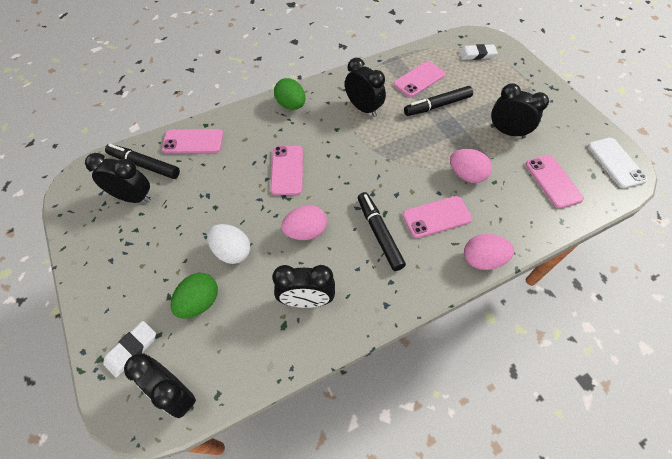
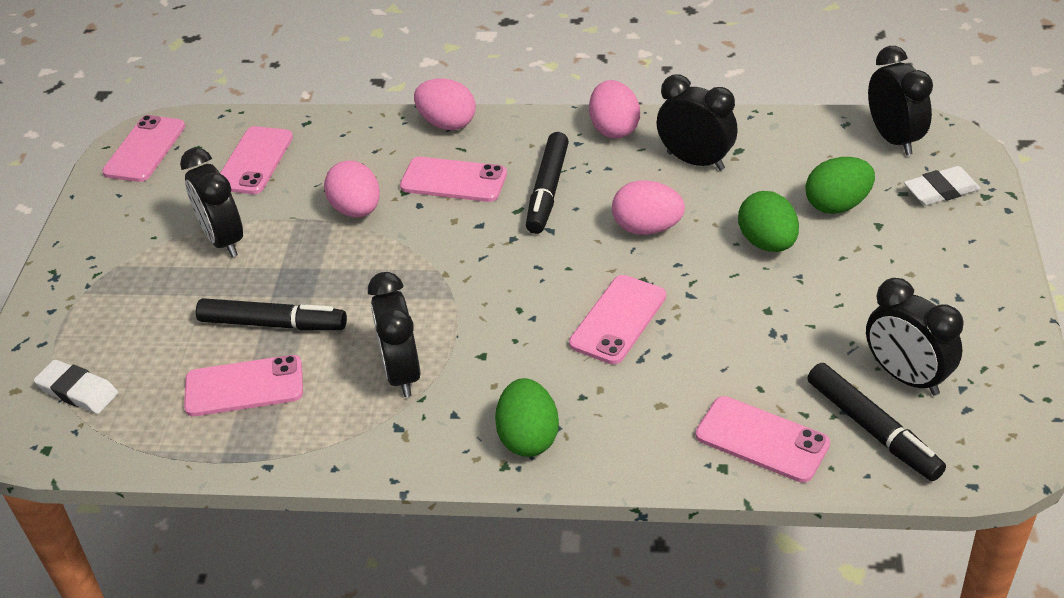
camera: 145 degrees left, 15 degrees down
white egg [207,224,250,264] -> green egg [738,191,799,252]
white phone [588,138,648,189] -> pink phone [102,115,185,182]
none -> pink egg [589,80,640,139]

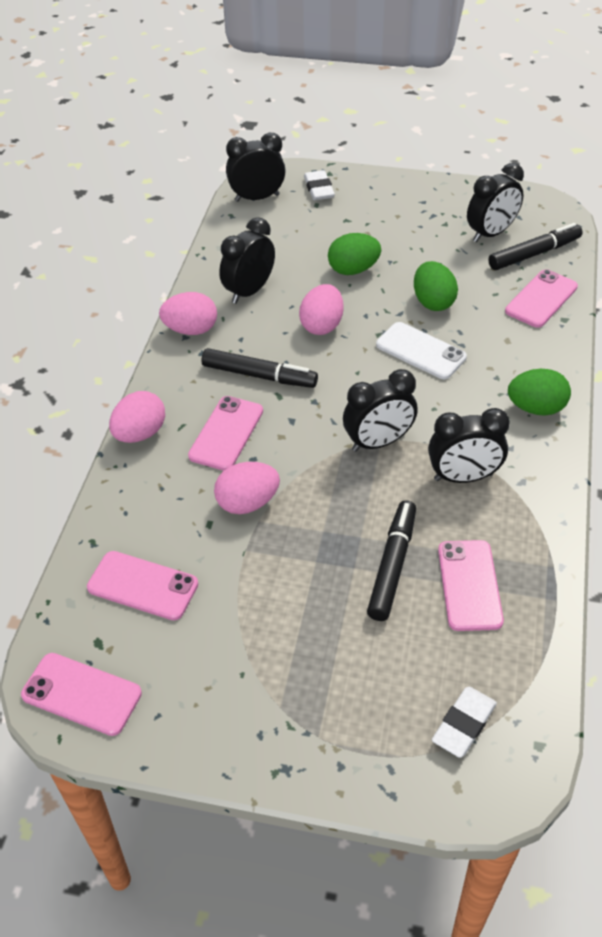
camera: 85 degrees left, 5 degrees up
black clock [180,148,243,257] -> black clock moved to [343,369,418,452]
pink phone [569,275,666,364] -> white phone [376,322,467,379]
green egg [805,157,875,214] -> green egg moved to [414,261,458,311]

